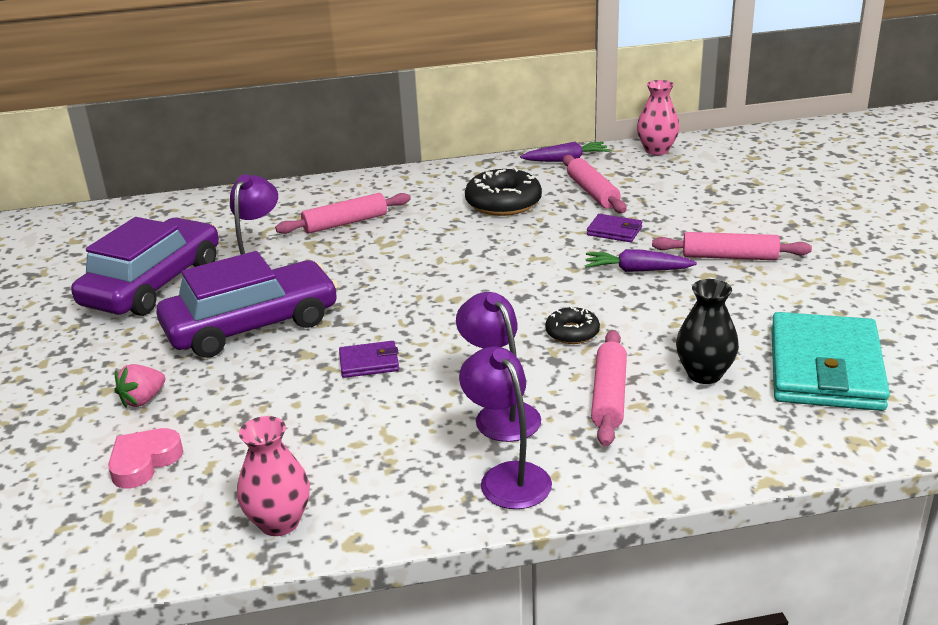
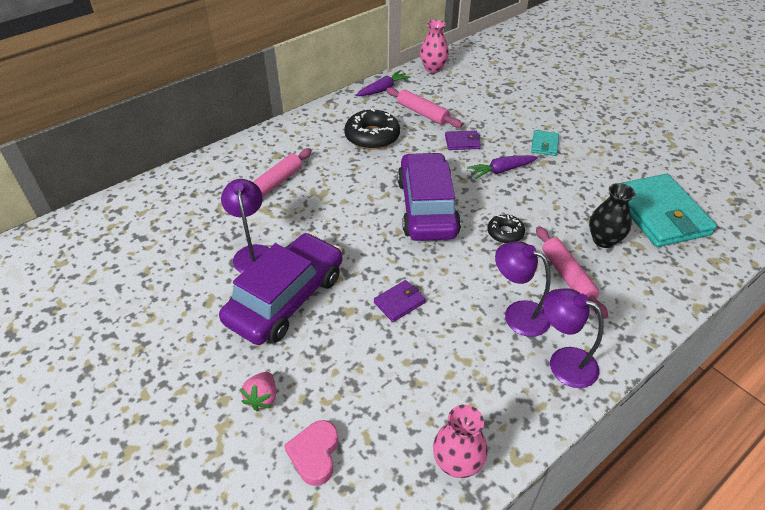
camera: 30 degrees left, 15 degrees up
purple car [71,217,219,316] -> purple car moved to [397,152,461,241]
pink rolling pin [652,232,812,260] -> turquoise wallet [531,130,559,156]

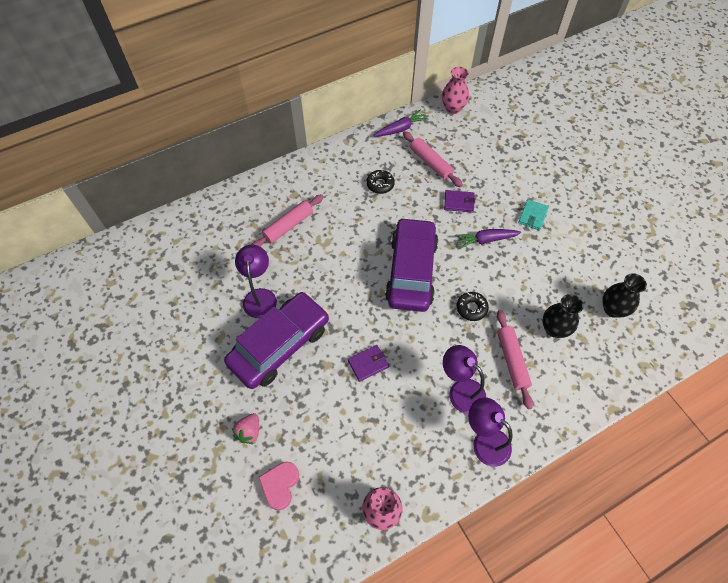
camera: 10 degrees right, 15 degrees up
black donut [344,109,400,150] -> black donut [367,170,395,194], size x0.57
turquoise wallet [622,174,717,247] -> black vase [602,273,647,318]

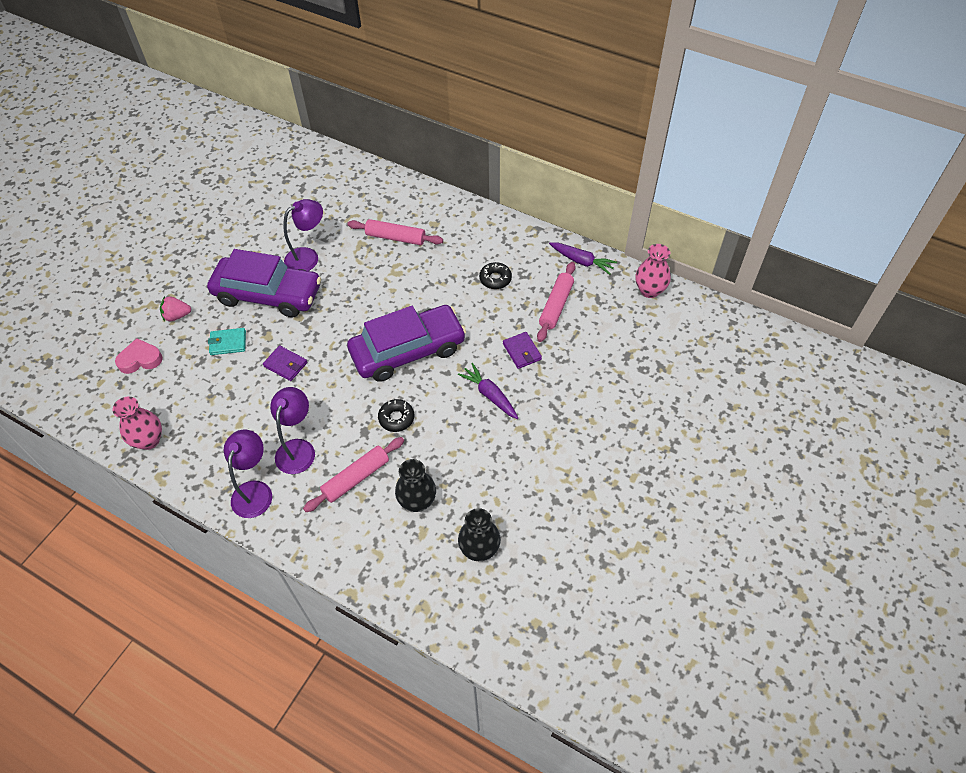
camera: 60 degrees right, 5 degrees down
turquoise wallet [518,199,549,230] -> turquoise wallet moved to [208,328,246,355]

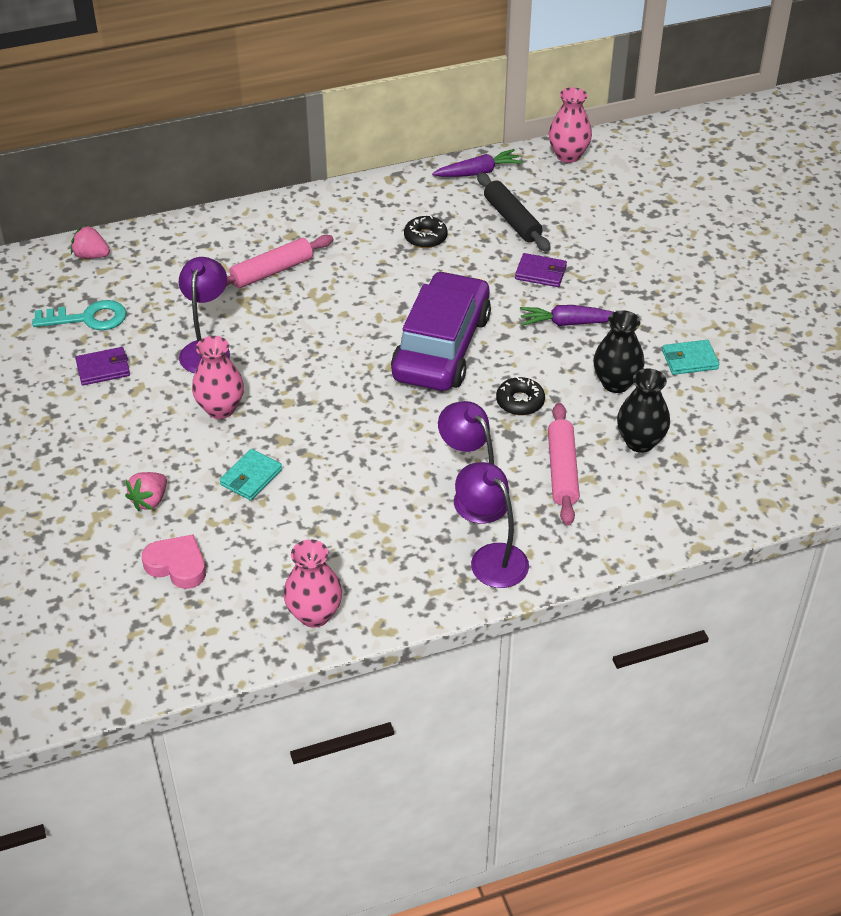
camera: 50 degrees left, 10 degrees down
pink heart [115,338,163,374] -> pink heart turned 90 degrees clockwise [142,534,206,589]
purple car [207,249,321,317] -> pink vase [192,336,244,419]
purple wallet [263,345,307,381] -> purple wallet moved to [75,347,130,385]
black vase [458,508,501,561] -> black vase moved to [593,310,644,393]
pink rolling pin [537,262,575,342] -> black rolling pin [477,172,551,252]
none -> turquoise key [32,300,127,330]
none -> pink strawberry [71,225,110,259]
none -> turquoise wallet [662,340,719,375]

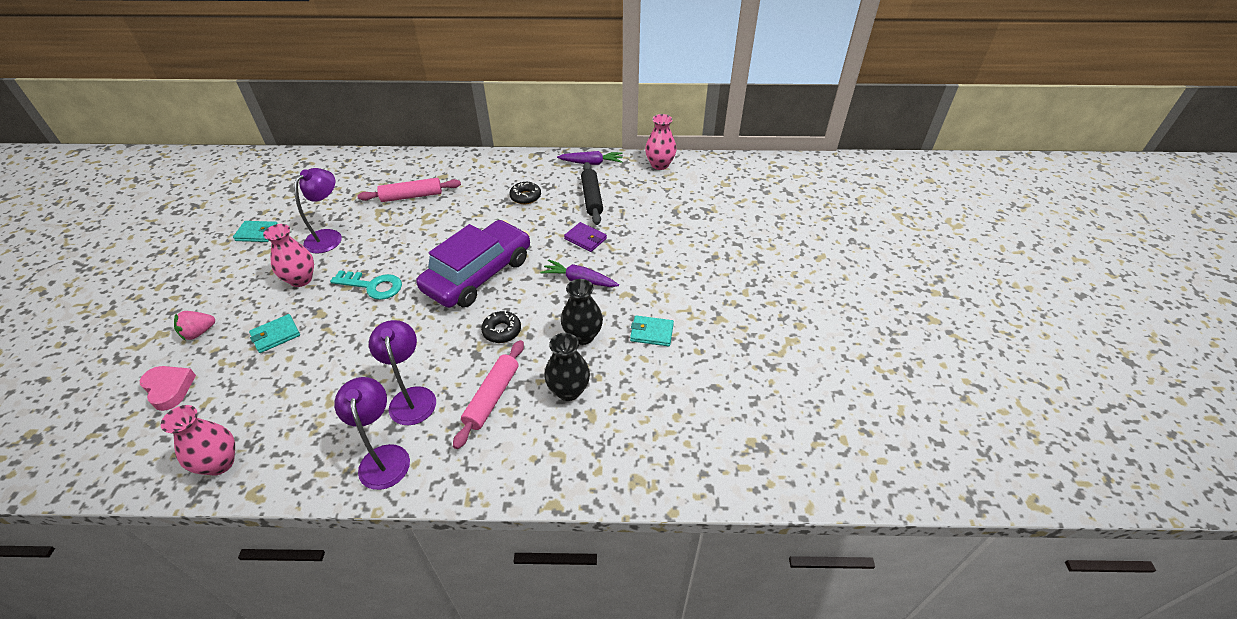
camera: 20 degrees right, 0 degrees up
turquoise key [32,300,127,330] -> turquoise key moved to [330,270,402,300]
pink strawberry [71,225,110,259] -> none
purple wallet [75,347,130,385] -> turquoise wallet [233,221,278,242]

